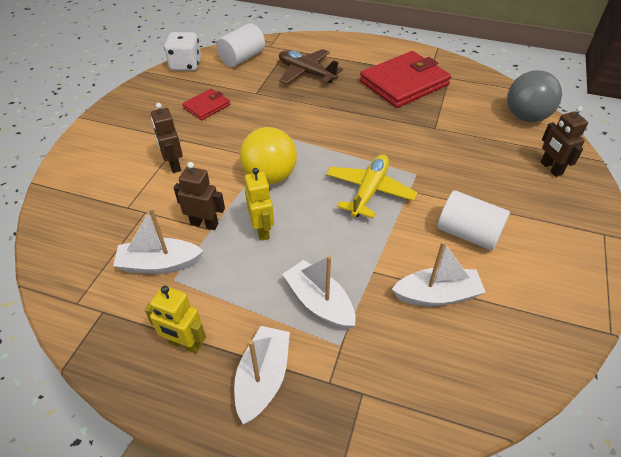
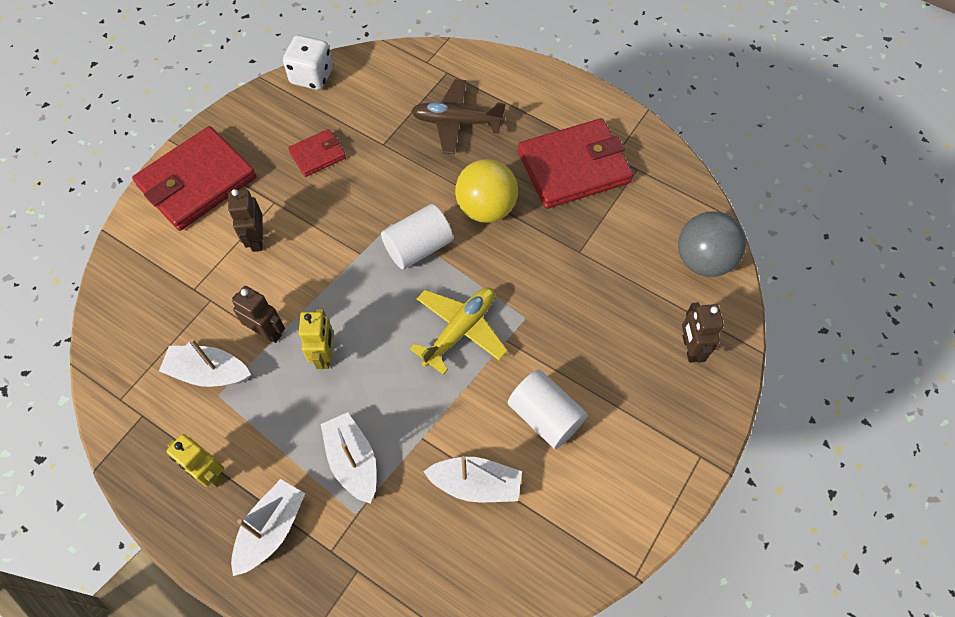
camera: 15 degrees right, 15 degrees up
white cylinder [216,23,265,67] -> white cylinder moved to [381,204,453,269]
yellow ball [240,127,297,185] -> yellow ball moved to [455,159,518,223]
brown plane [279,49,343,84] -> brown plane turned 45 degrees counterclockwise [411,79,505,154]
none -> red wallet [132,126,257,231]

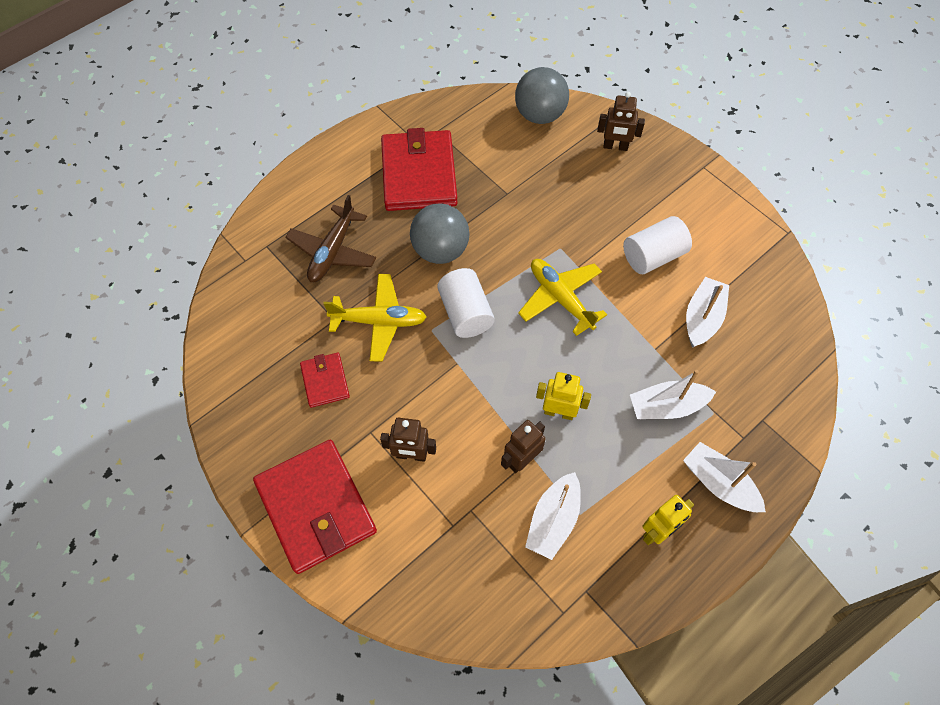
camera: 75 degrees left, 0 degrees up
white dice [283,35,333,90] -> none
yellow ball [455,159,518,223] -> grey ball [410,203,469,264]
none -> yellow plane [323,274,427,362]

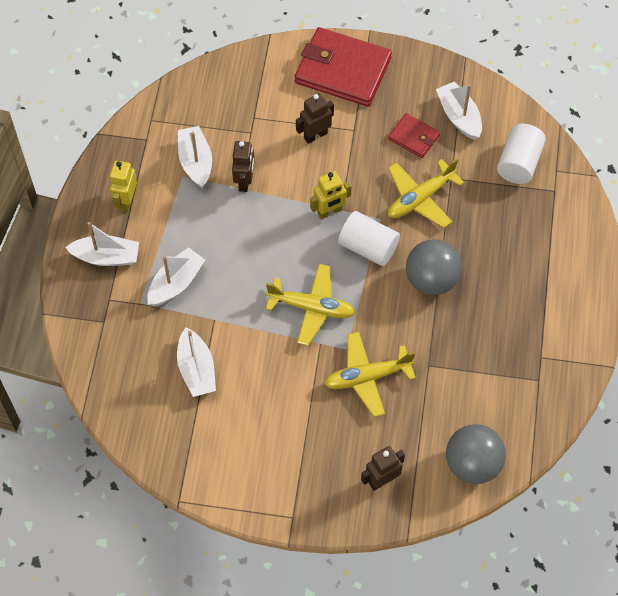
camera: 140 degrees right, 0 degrees up
brown plane [285,195,376,282] -> none
red wallet [381,128,458,211] -> none
yellow robot [536,372,591,420] -> yellow robot moved to [310,171,352,219]
white cylinder [623,216,692,274] -> white cylinder moved to [497,124,546,184]
none -> yellow plane [324,332,416,417]
none -> white boat [436,81,482,140]

